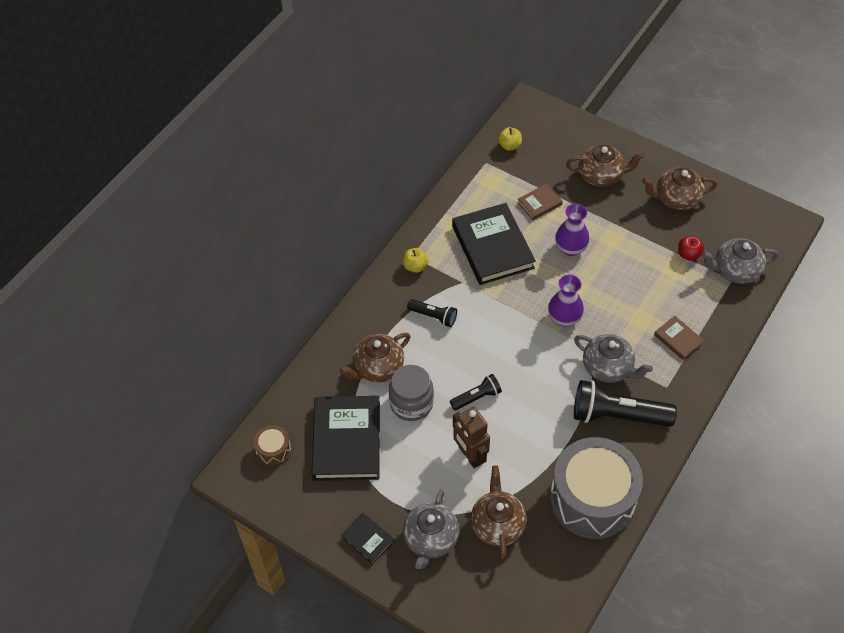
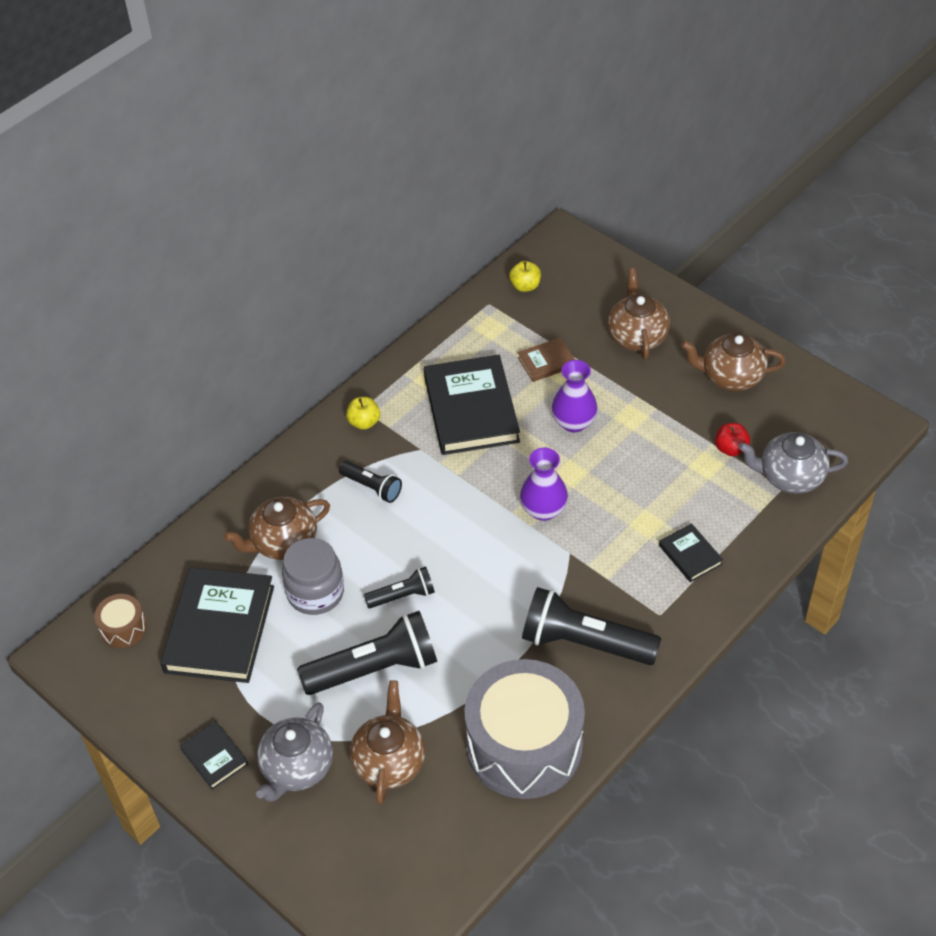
camera: 10 degrees right, 5 degrees down
brown robot [453,407,490,468] -> black flashlight [297,611,437,695]
brown teapot [566,145,645,187] -> brown teapot turned 105 degrees counterclockwise [608,268,670,359]
grey teapot [574,334,653,383] -> none
brown book [654,316,704,360] -> black book [659,523,723,582]

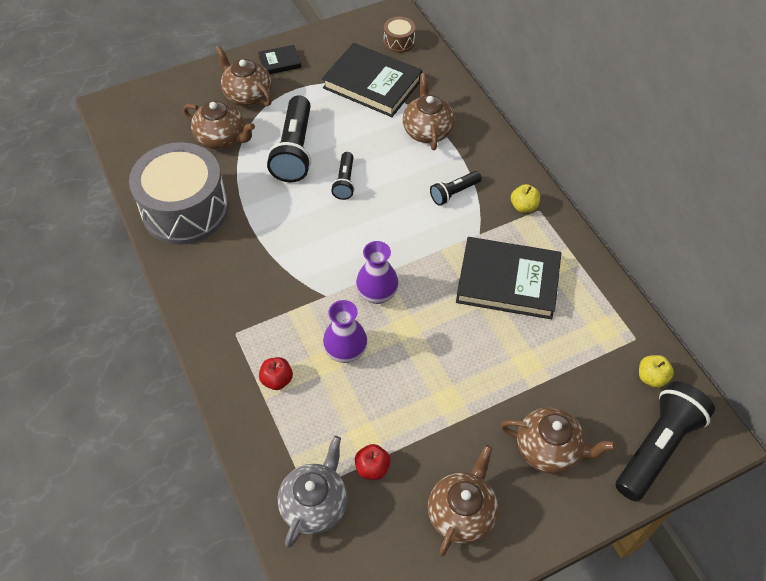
camera: 110 degrees right, 5 degrees up
grey teapot [256,702,333,802] -> brown teapot [215,45,272,106]
grey jar [282,538,344,615] -> none
brown book [518,337,575,382] -> none
black flashlight [522,587,661,665] -> black flashlight moved to [616,381,715,502]
purple vase [552,360,598,432] -> purple vase moved to [323,300,367,363]
black book [659,523,723,582] -> red apple [259,357,293,390]

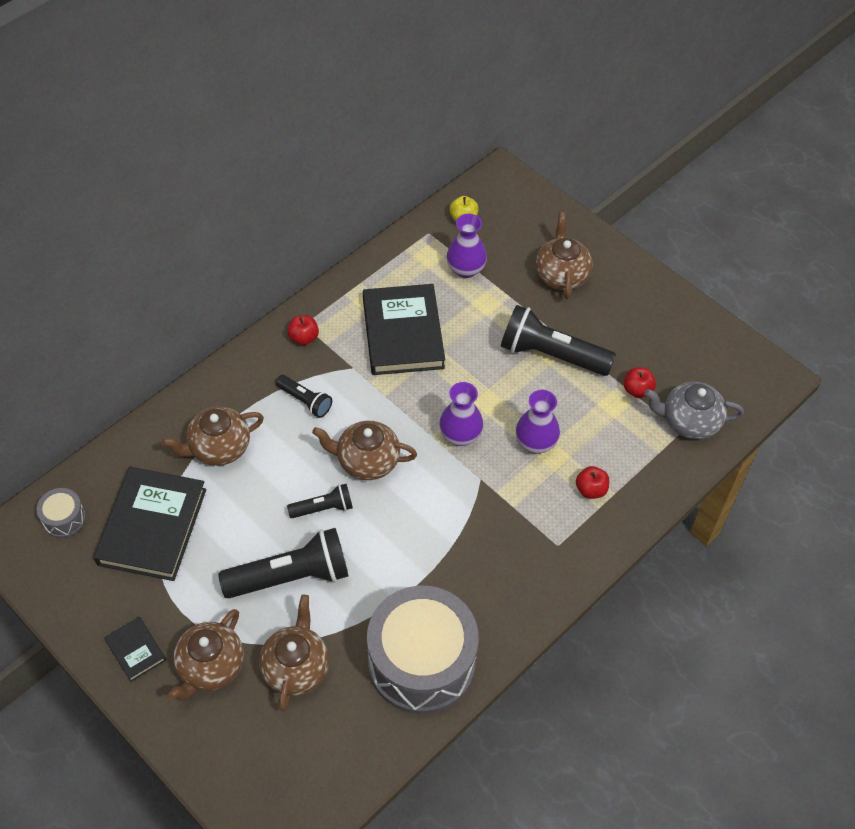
camera: 110 degrees left, 0 degrees up
brown drum [384,17,415,53] -> grey drum [36,488,86,538]
brown teapot [428,445,498,556] -> brown teapot moved to [312,421,417,480]
yellow apple [511,184,540,213] -> red apple [287,315,319,345]
black flashlight [616,381,715,502] -> black flashlight moved to [501,305,616,376]
none -> purple vase [447,214,487,278]

